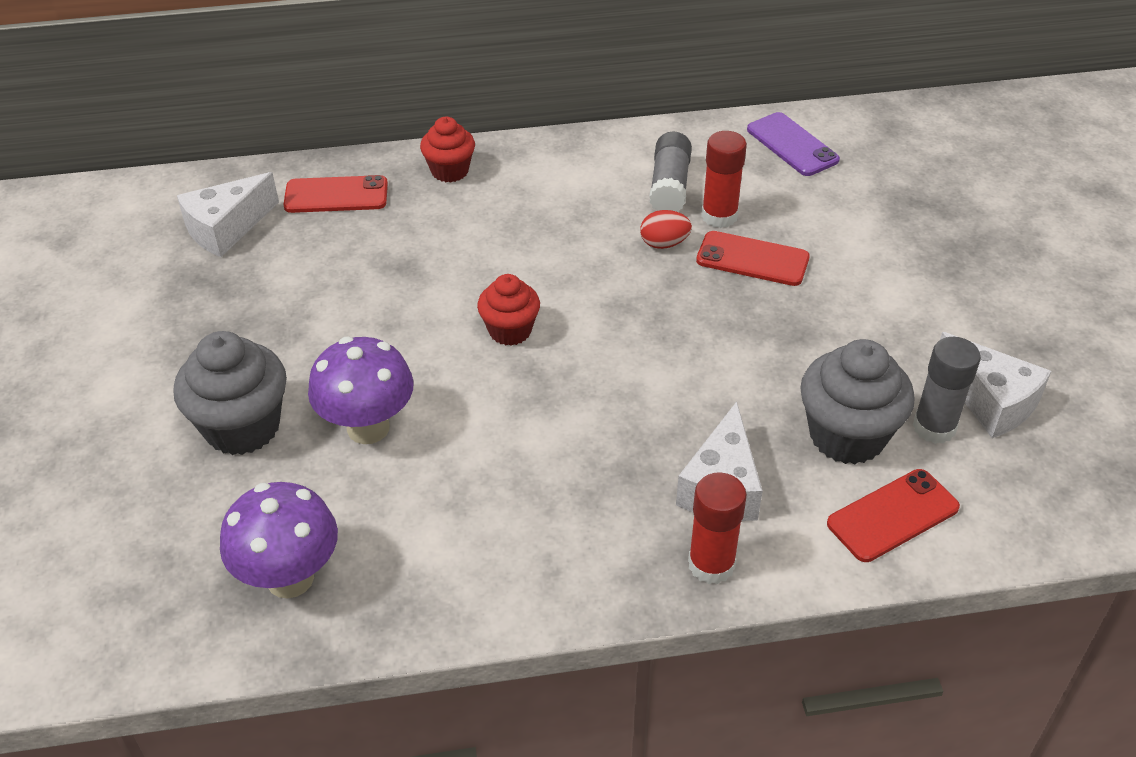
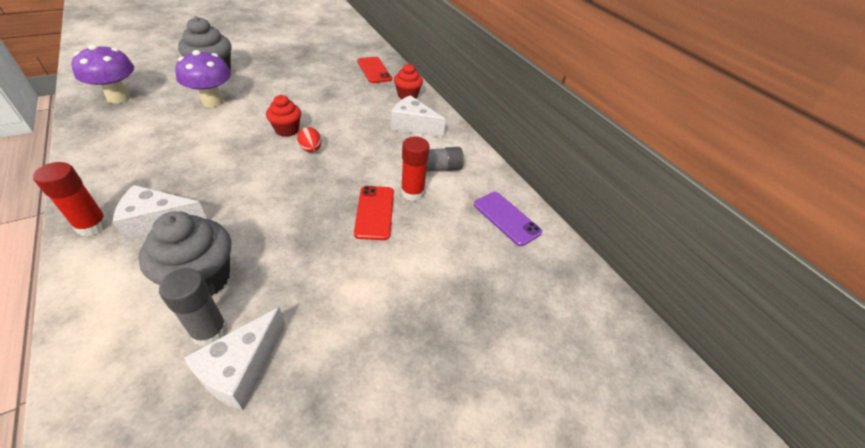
camera: 65 degrees right, 0 degrees up
white cheese [177,172,279,257] -> white cheese moved to [391,95,446,138]
red egg [640,210,692,249] -> red egg moved to [297,127,322,152]
purple phone [747,112,840,176] -> purple phone turned 75 degrees counterclockwise [474,192,542,246]
red phone [827,469,960,562] -> none

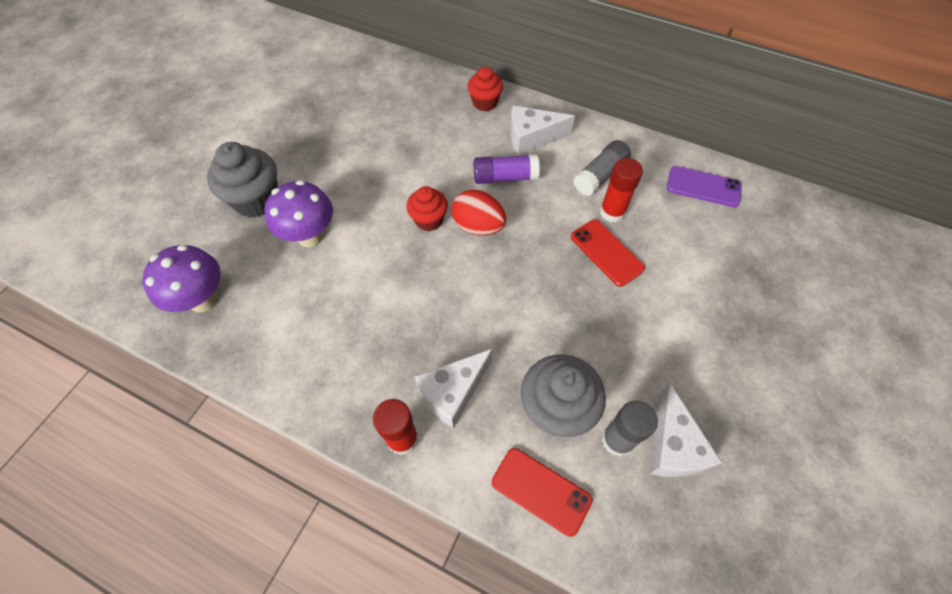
camera: 30 degrees left, 15 degrees up
red egg [297,127,322,152] -> red egg [451,190,506,236], size x1.58
red phone [357,57,392,83] -> red phone moved to [492,448,592,537]
none -> purple glue stick [474,154,540,184]

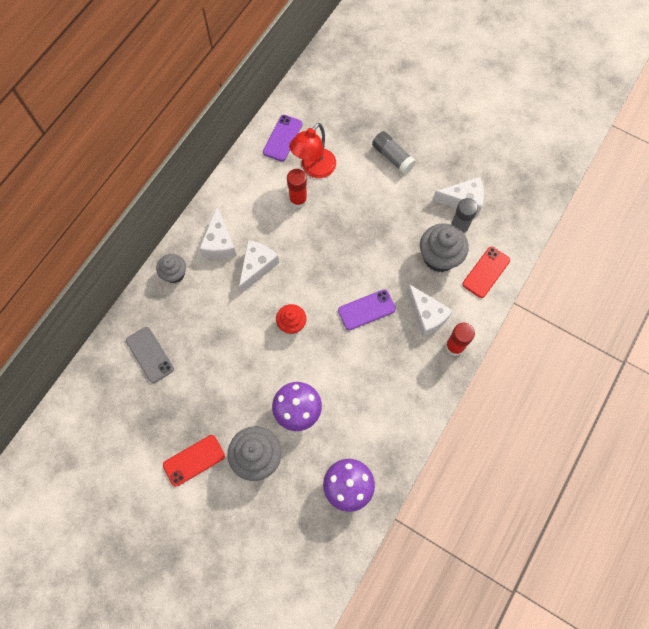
camera: 85 degrees left, 10 degrees up
red egg [451,190,506,236] -> none
red cupcake [467,67,503,111] -> grey cupcake [156,254,186,283]
purple glue stick [474,154,540,184] -> white cheese [239,240,279,293]
red phone [571,220,645,287] -> red phone moved to [163,435,225,487]
grey glue stick [573,140,631,196] -> grey glue stick moved to [372,131,416,174]
none -> grey phone [126,327,174,383]
none -> red lamp [289,123,336,178]
none -> purple phone [338,289,396,330]

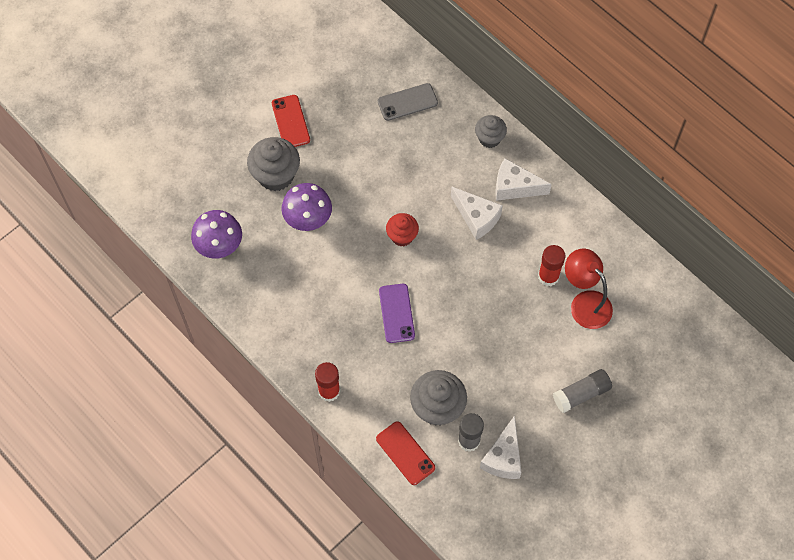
camera: 105 degrees right, 5 degrees down
purple phone [263,115,302,161] -> none
white cheese [407,284,453,337] -> none

